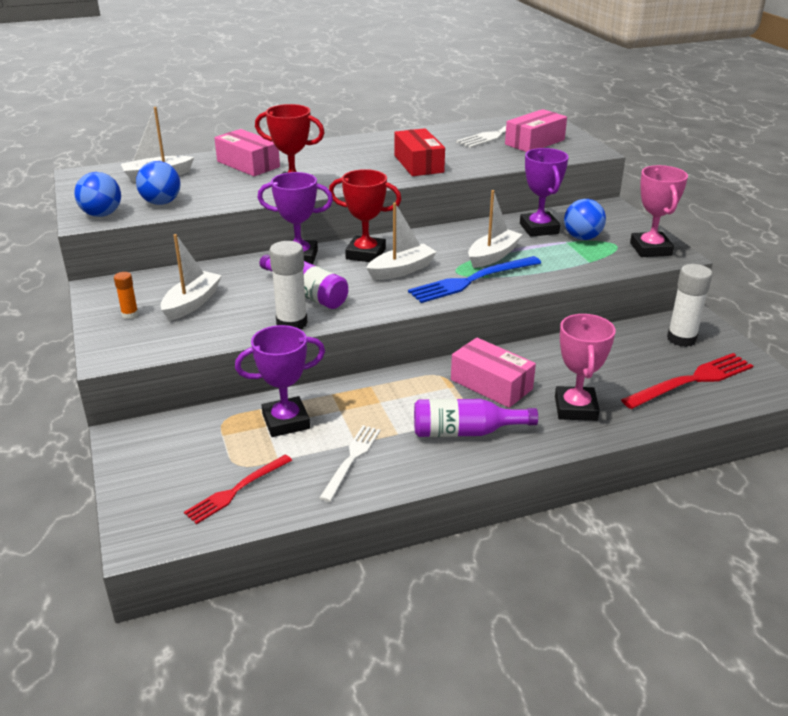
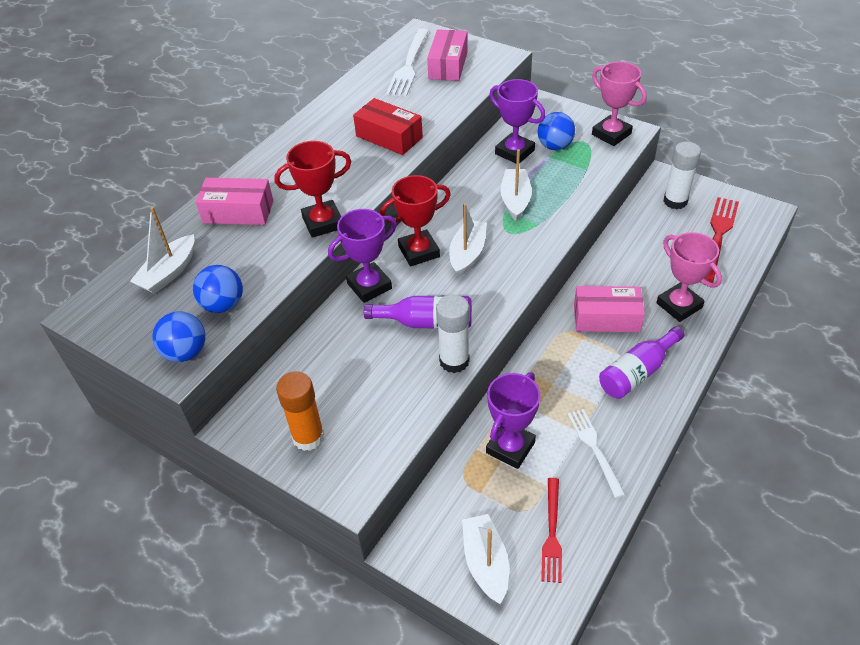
camera: 35 degrees left, 15 degrees up
orange glue stick [114,272,139,319] -> orange glue stick [276,371,325,451], size x1.86
white boat [160,234,222,321] -> white boat moved to [462,514,509,604]
blue fork [408,256,541,303] -> none

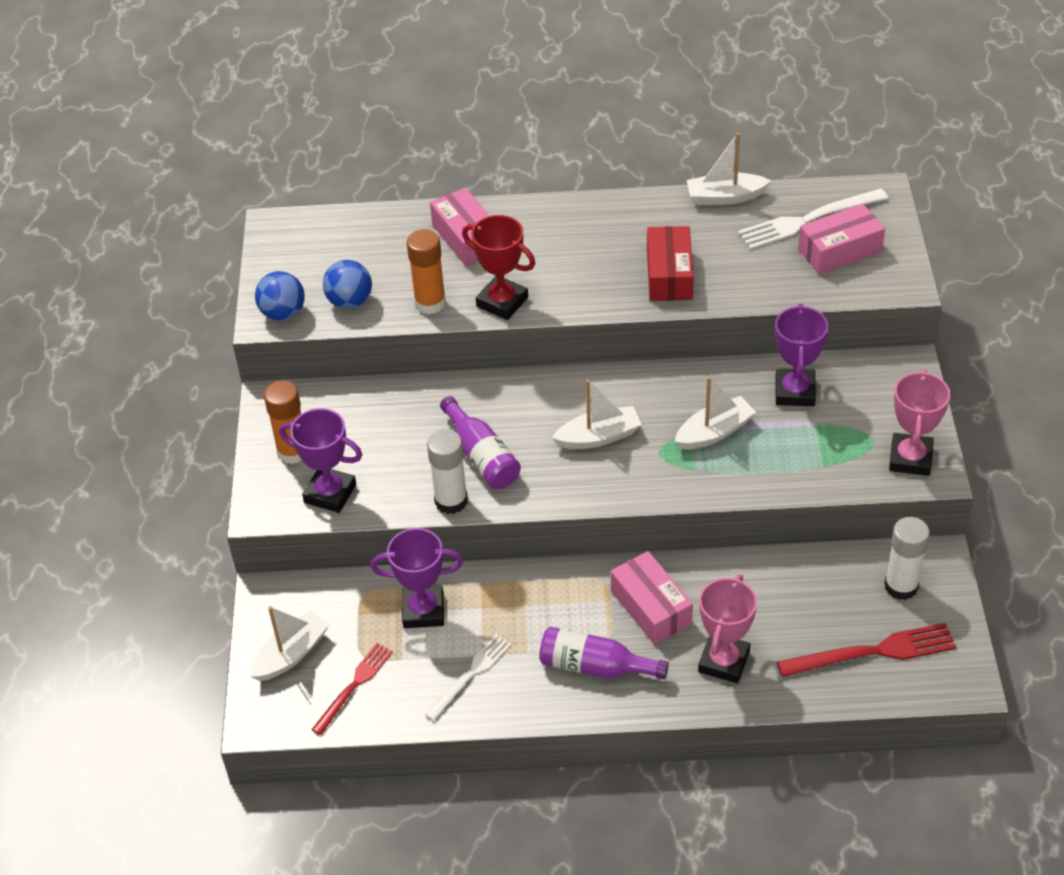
camera: 55 degrees right, 0 degrees up
white boat [130,207,194,294] -> white boat moved to [687,133,771,205]
purple trophy [328,209,397,303] -> purple trophy moved to [279,408,362,513]
red trophy [380,175,451,267] -> none
blue ball [538,112,575,150] -> none
red fork [541,478,562,583] -> red fork turned 150 degrees clockwise [311,643,393,735]
none -> orange glue stick [407,229,446,314]

